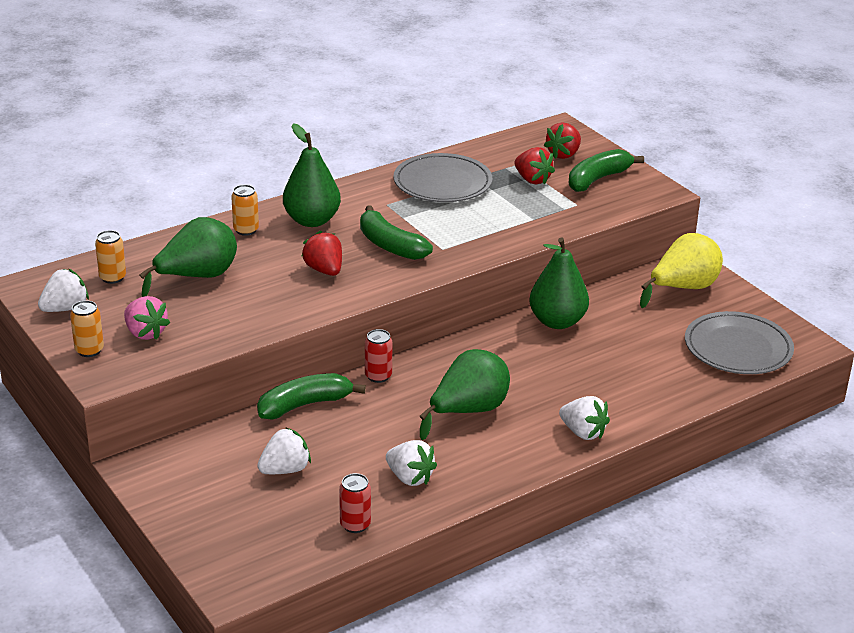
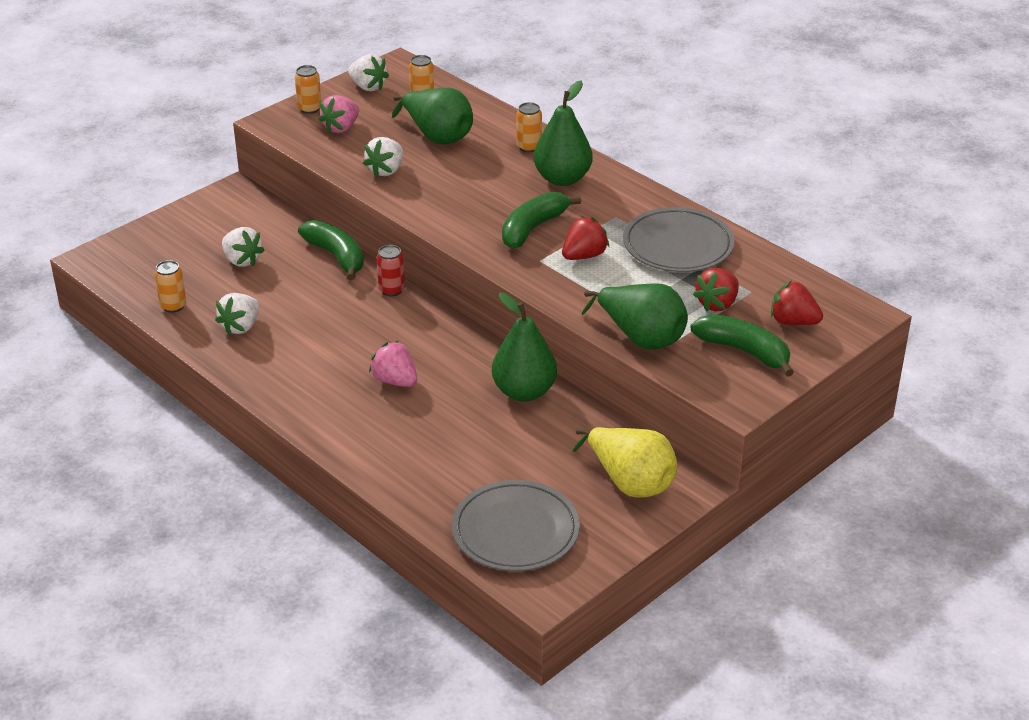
camera: 80 degrees right, 5 degrees up
red strawberry [301,231,342,276] -> red strawberry moved to [562,216,609,260]
red can [339,473,371,533] -> orange can [155,260,187,313]
green pear [419,349,510,440] -> green pear moved to [581,283,688,350]
white strawberry [559,396,610,440] -> white strawberry moved to [363,137,403,177]
none -> pink strawberry [369,341,417,387]

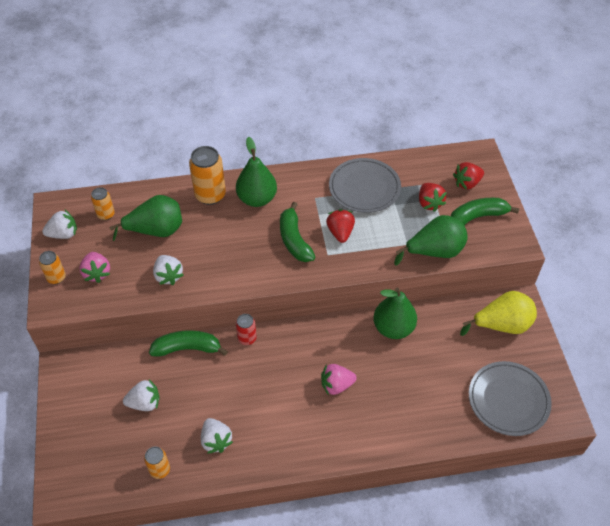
camera: 55 degrees left, 15 degrees up
orange can [516,102,542,152] -> orange can [189,146,226,205], size x1.76

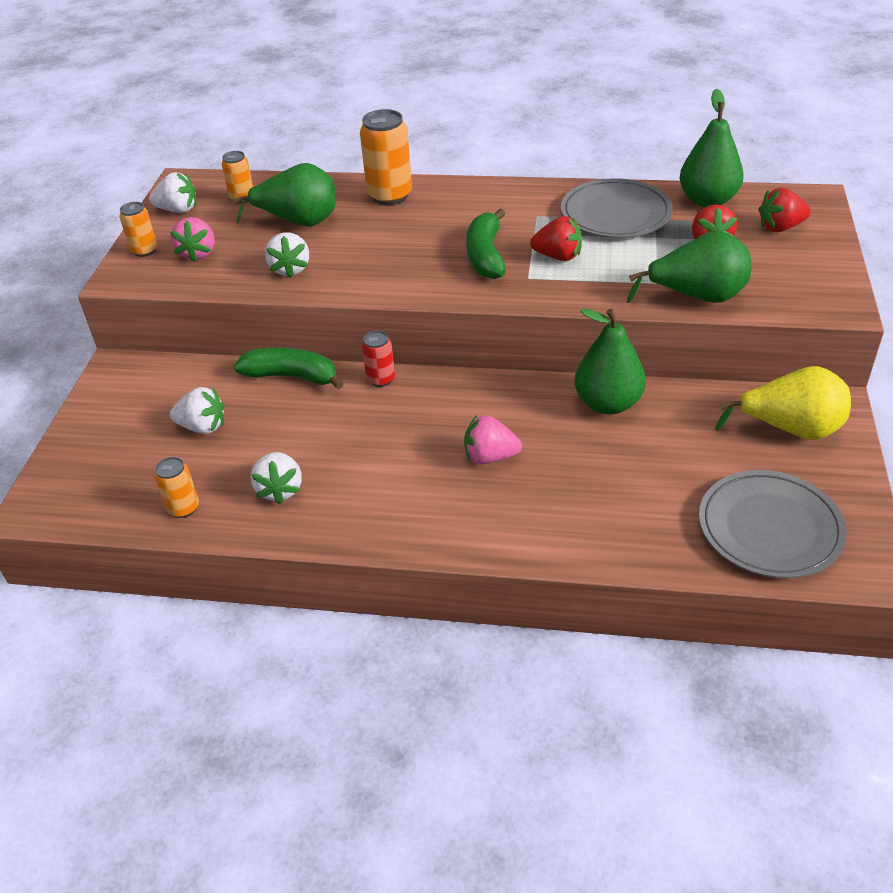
camera: 20 degrees right, 10 degrees down
green pear [236,137,277,207] -> green pear moved to [680,89,744,207]
red strawberry [326,209,355,243] -> red strawberry turned 90 degrees clockwise [530,216,582,261]
green banana [451,198,519,225] -> none

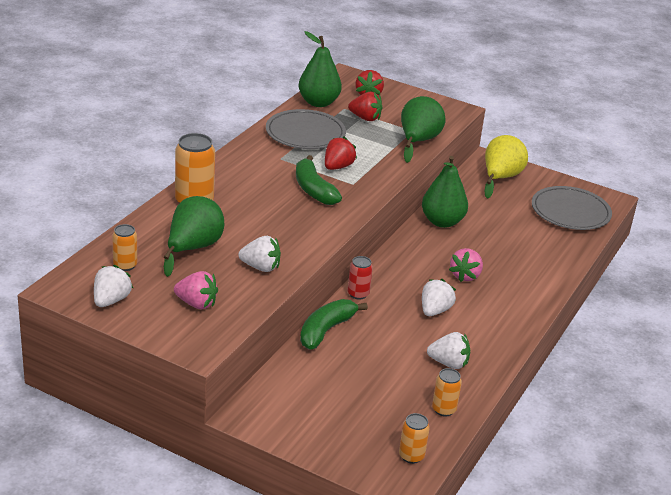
camera: 75 degrees left, 10 degrees down
orange can [119,202,157,257] -> orange can moved to [399,413,430,464]
white strawberry [170,387,224,434] -> white strawberry moved to [422,279,456,316]
green banana [466,209,506,279] -> green banana turned 45 degrees clockwise [296,155,342,205]

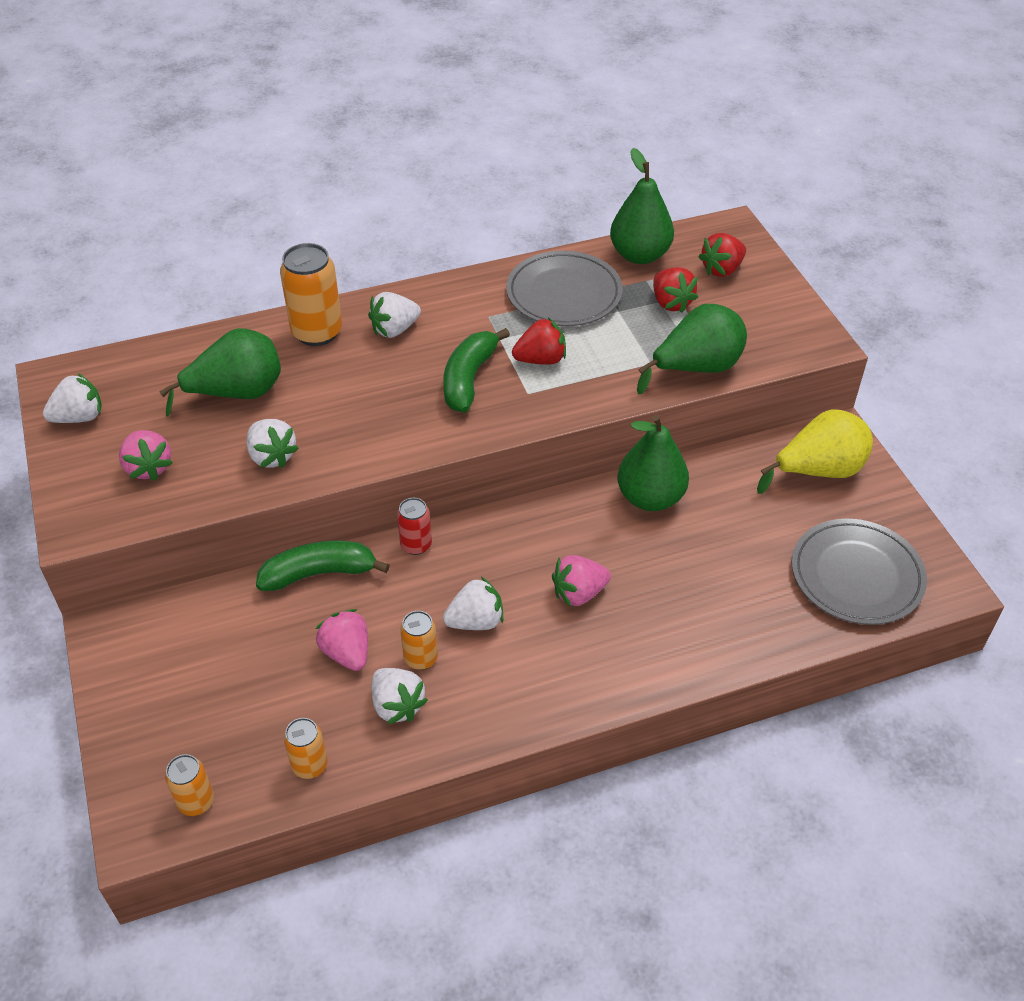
camera: 45 degrees right, 15 degrees up
orange can [112,224,137,271] -> orange can moved to [400,611,438,670]
none -> pink strawberry [316,609,368,671]
none -> white strawberry [368,292,421,338]

